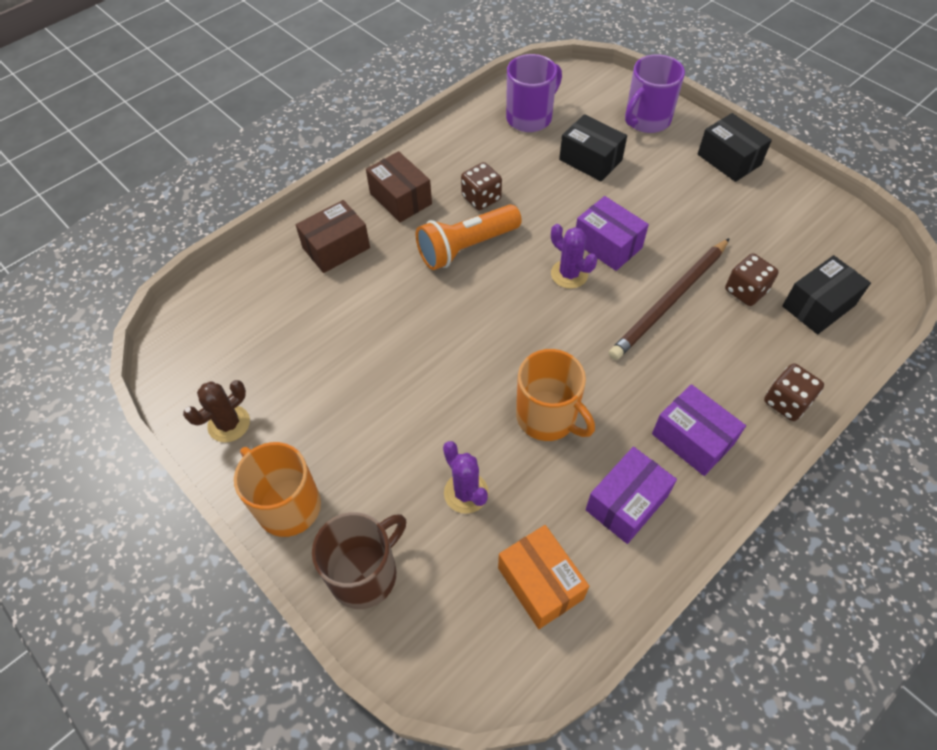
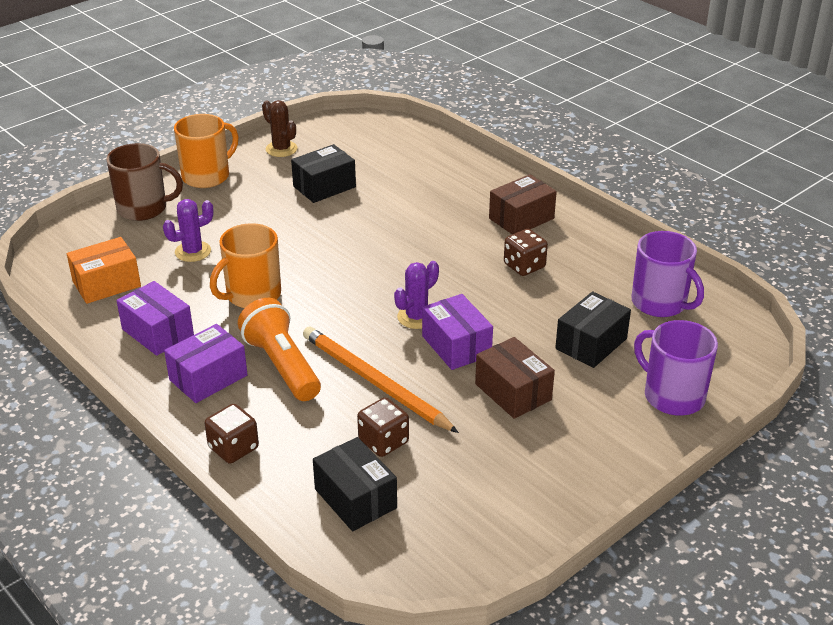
camera: 90 degrees right, 20 degrees down
brown box [296,200,370,273] -> brown box moved to [475,337,555,419]
brown mug [312,512,406,609] -> brown mug turned 45 degrees counterclockwise [106,143,183,221]
orange flashlight [416,204,522,270] -> orange flashlight moved to [238,298,321,401]
purple box [576,196,649,271] -> purple box turned 75 degrees counterclockwise [422,294,493,370]
brown pencil [609,238,730,360] -> orange pencil [303,326,459,433]
black box [698,113,772,182] -> black box moved to [291,144,356,203]

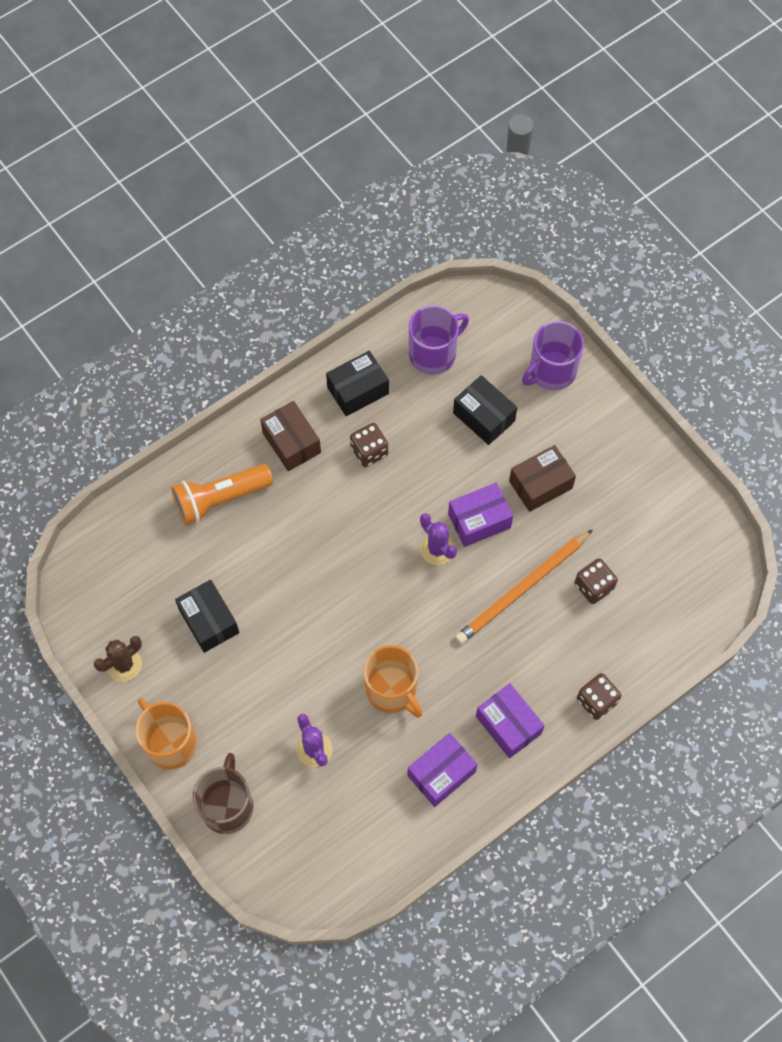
camera: 85 degrees left, 30 degrees up
orange box [67,237,141,304] -> none
orange flashlight [238,298,321,401] -> orange flashlight moved to [171,464,273,526]
black box [313,437,397,531] -> black box moved to [326,351,389,416]

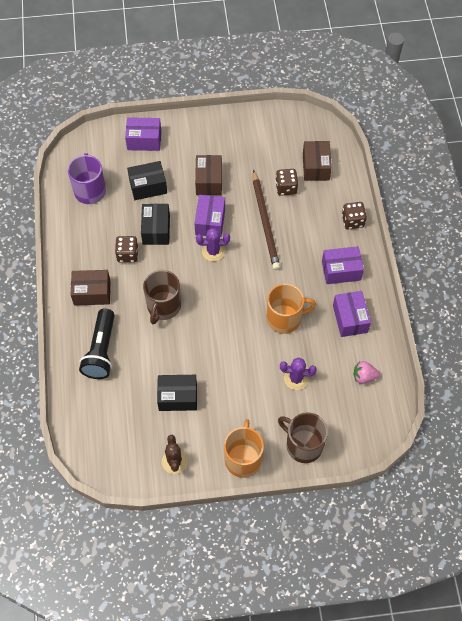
camera: 60 degrees left, 5 degrees down
orange mug [135,698,197,770] -> orange mug turned 105 degrees clockwise [224,419,264,478]
orange flashlight [171,464,273,526] -> black flashlight [79,308,115,379]
black box [326,351,389,416] -> black box moved to [141,204,170,245]
orange pencil [455,529,593,644] -> brown pencil [253,170,280,270]
purple mug [522,321,584,391] -> purple box [125,117,161,151]
none -> brown mug [143,270,181,324]
none -> brown box [303,141,332,181]
none -> pink strawberry [354,361,380,384]

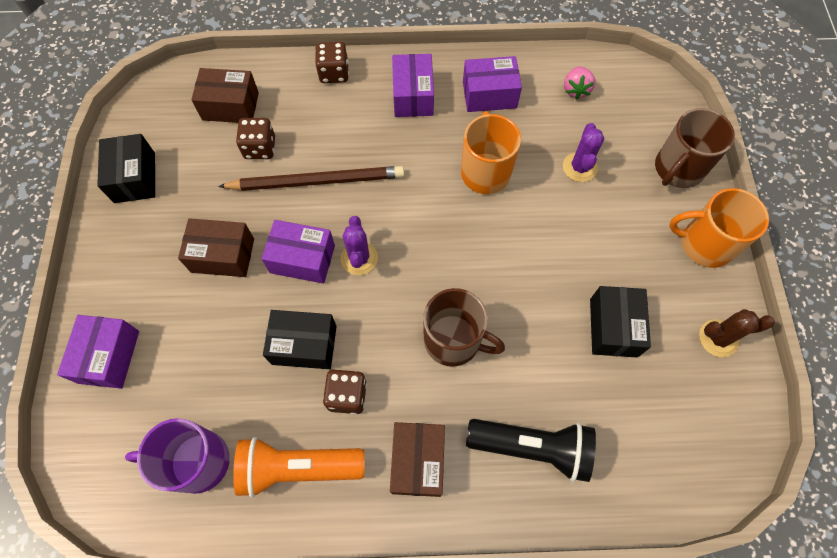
camera: 85 degrees left, 5 degrees up
black box [127,161,167,200] -> black box moved to [97,134,155,203]
none -> orange flashlight [233,437,364,498]

